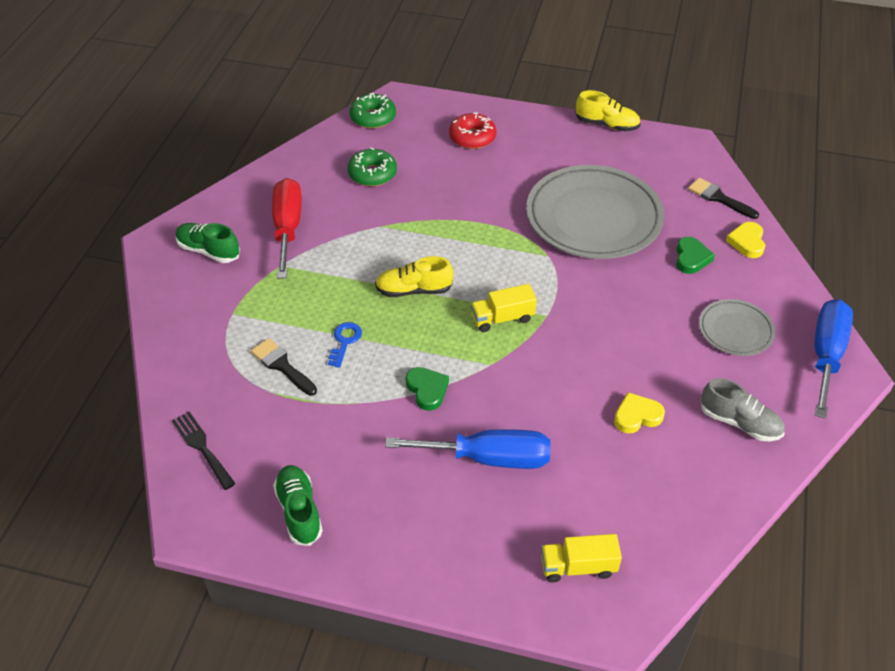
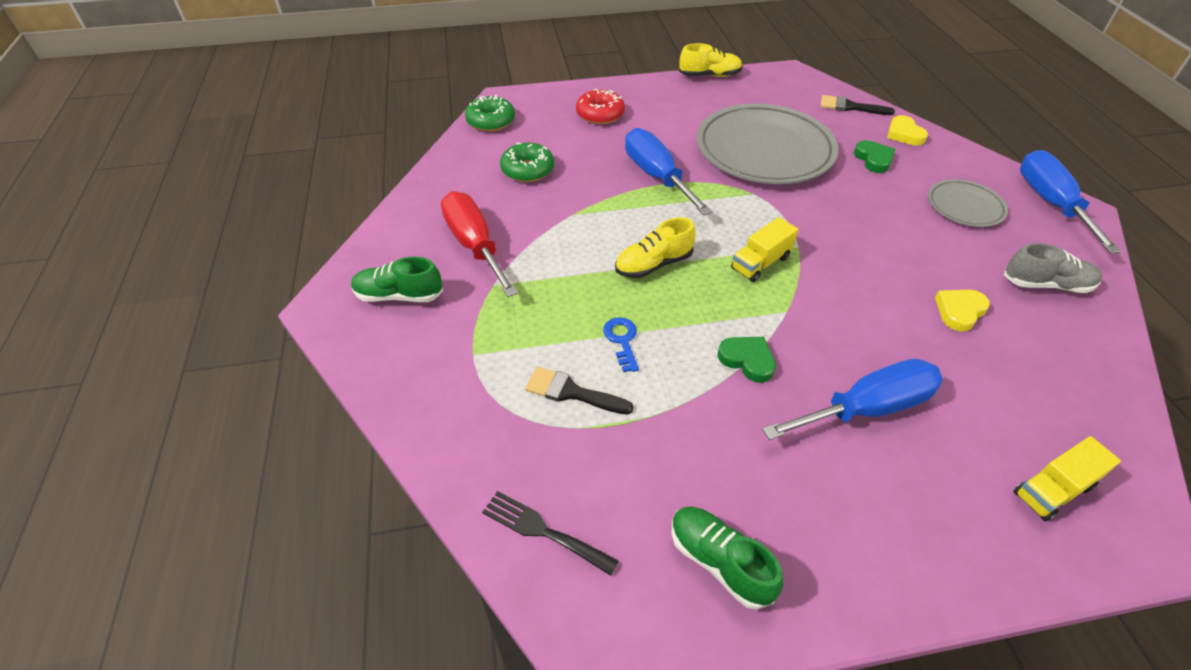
camera: 25 degrees left, 0 degrees up
none -> blue screwdriver [625,128,713,215]

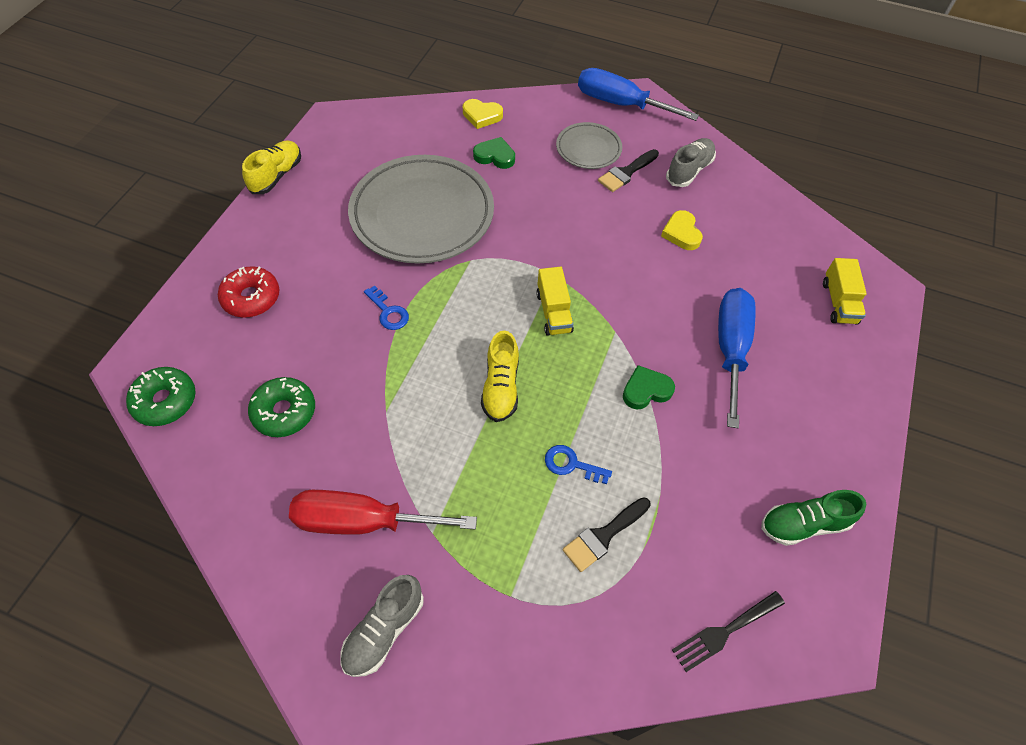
camera: 60 degrees left, 10 degrees up
green shoe [351,256,443,302] -> grey shoe [340,575,424,677]
blue screwdriver [625,128,713,215] -> blue key [364,285,409,330]
black brush [821,95,895,115] -> black brush moved to [598,149,659,192]

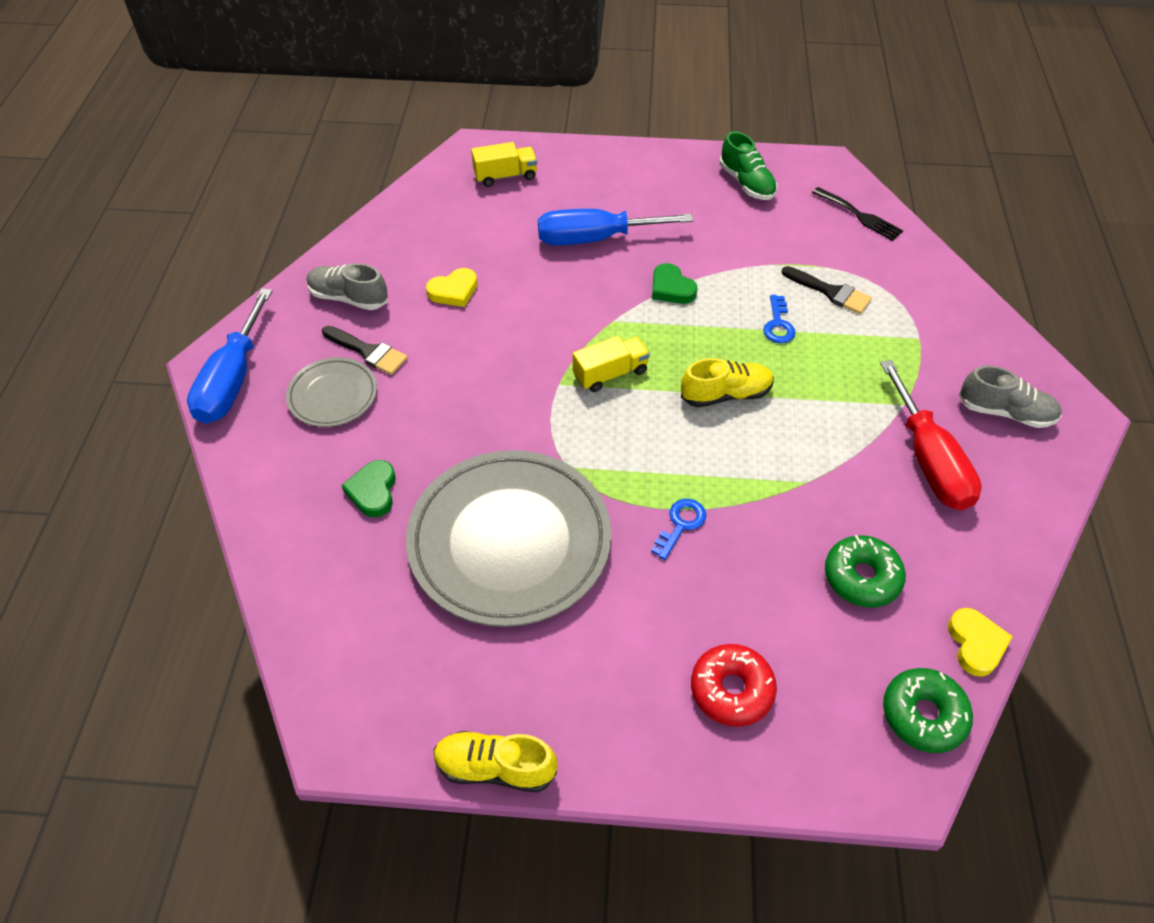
camera: 105 degrees left, 5 degrees down
yellow heart [463,99,503,129] -> yellow heart moved to [948,608,1013,677]

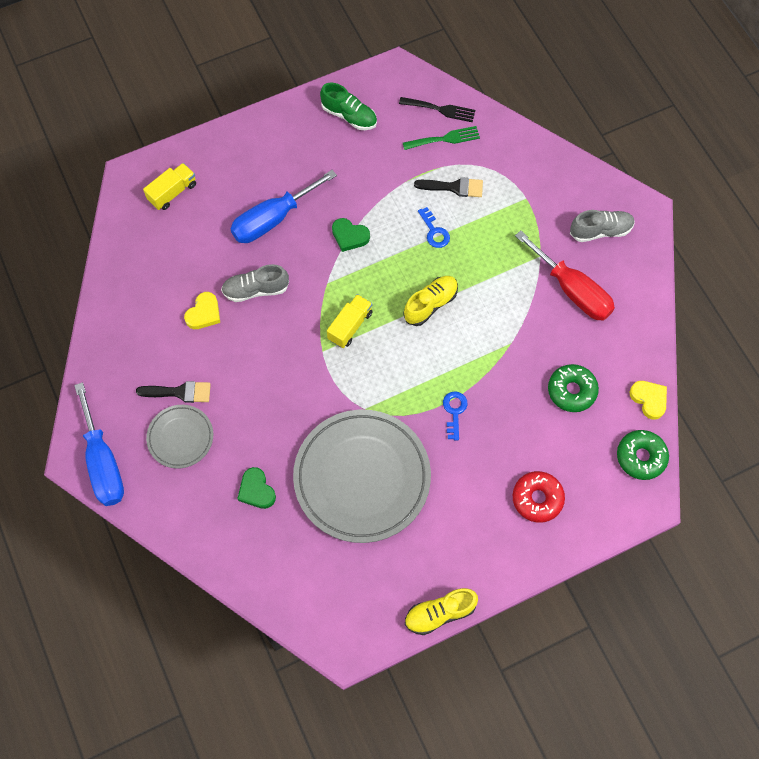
camera: 30 degrees left, 15 degrees up
grey shoe [307,263,388,310] -> grey shoe moved to [221,264,289,302]
none -> green fork [403,126,480,150]

